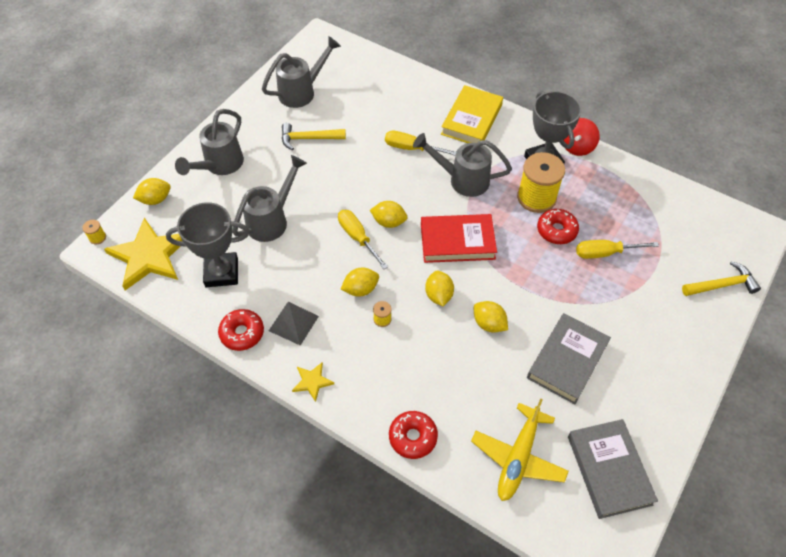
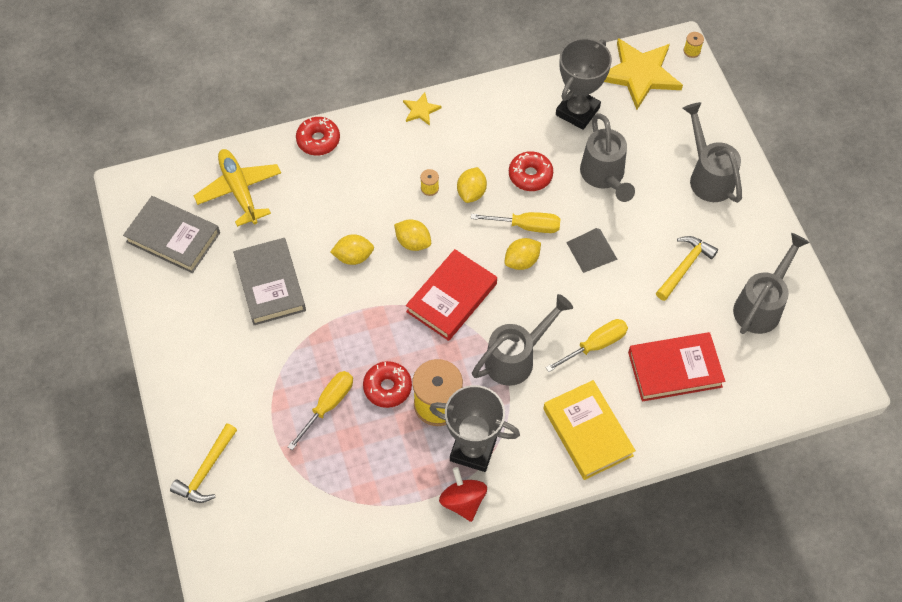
camera: 130 degrees right, 5 degrees up
yellow lemon [133,178,171,205] -> none
red donut [218,309,264,351] -> red donut moved to [509,151,553,191]
grey watering can [262,36,341,108] -> grey watering can turned 150 degrees counterclockwise [733,233,810,334]
grey pyramid [269,302,319,346] -> grey pyramid moved to [566,228,618,273]
none -> red book [628,332,725,402]

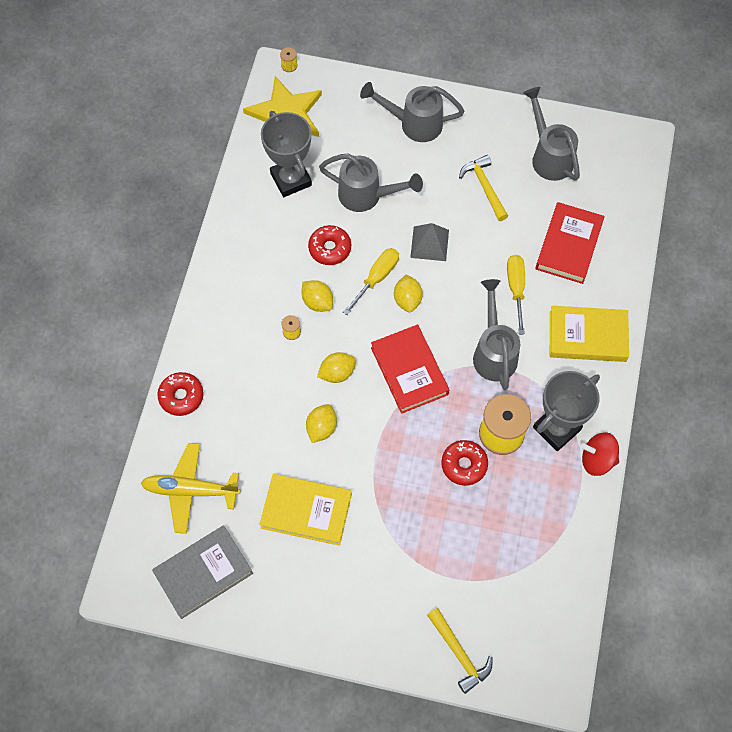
camera: 60 degrees left, 5 degrees up
grey book [233,238,306,325] -> yellow book [259,474,352,546]
yellow screwdriver [288,371,353,450] -> none
yellow star [403,92,441,126] -> none

